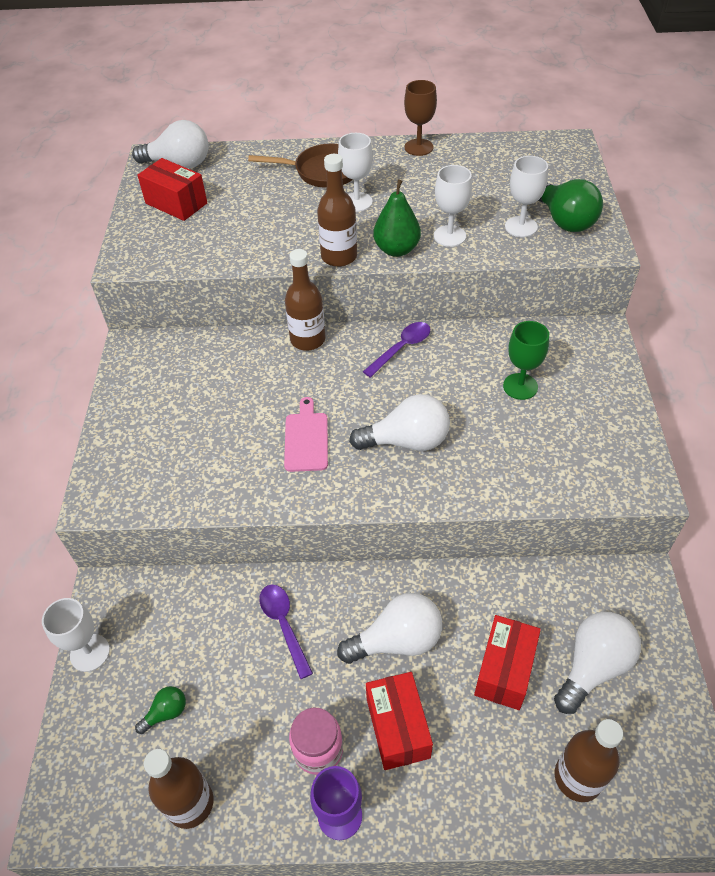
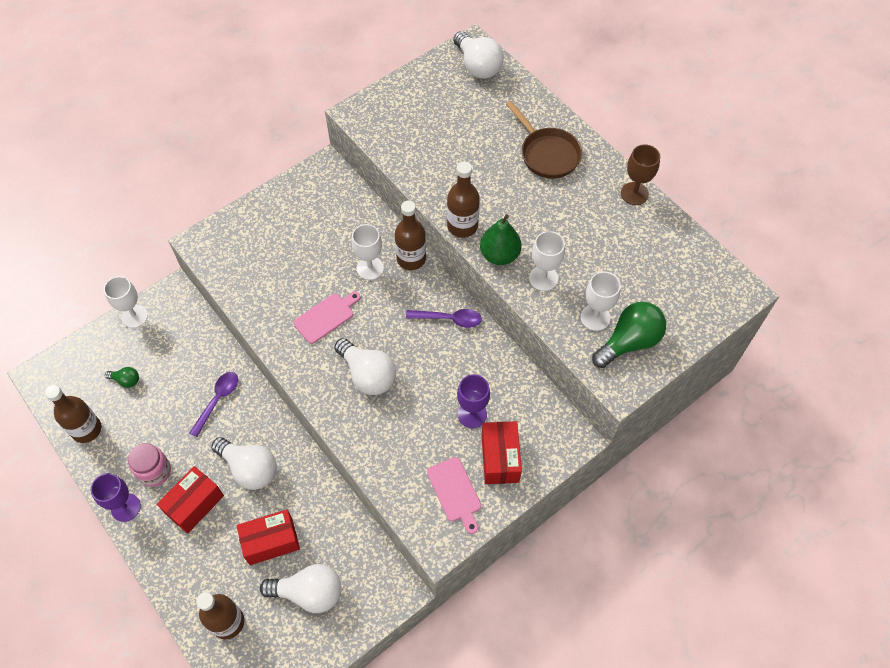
camera: 50 degrees right, 10 degrees up
red box [137,158,207,221] -> red box moved to [481,421,522,484]
white goblet [338,133,373,212] -> white goblet moved to [352,224,384,280]
green goblet [503,321,549,400] -> purple goblet [457,374,490,428]
green light bulb [538,179,603,232] -> green light bulb turned 150 degrees counterclockwise [592,302,666,368]
none -> pink cutting board [427,457,481,534]

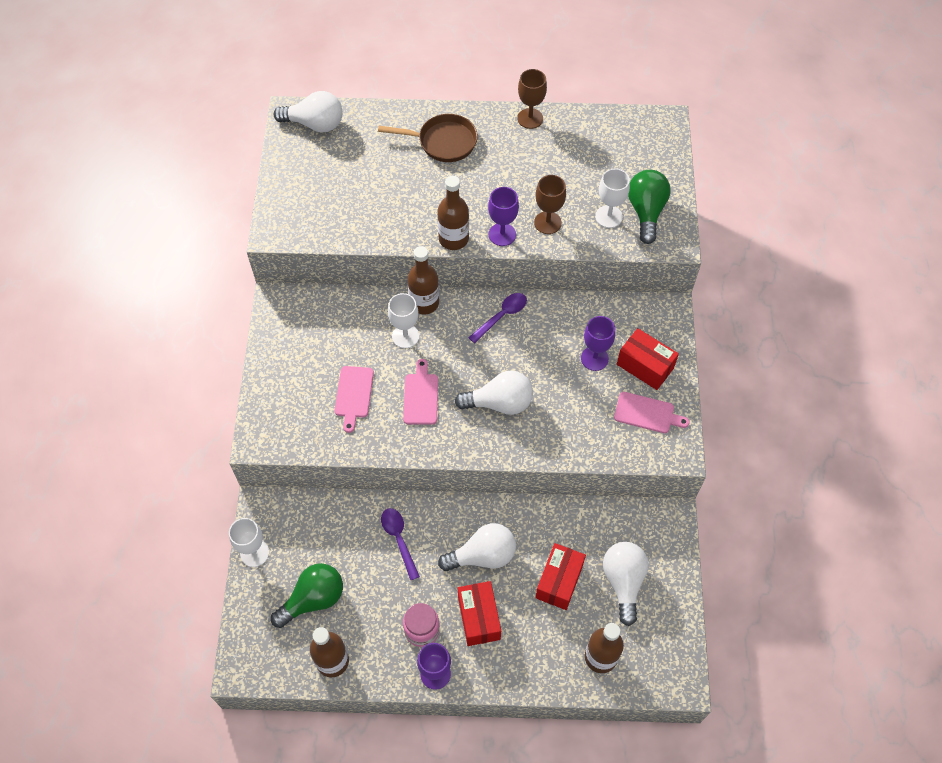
camera: 50 degrees left, 0 degrees up
green light bulb [105,367,139,388] -> green light bulb [271,563,343,628], size x2.00
white light bulb [260,564,341,613] -> white light bulb turned 45 degrees counterclockwise [603,542,649,626]
green pear [480,214,521,265] -> purple goblet [488,187,519,246]
white goblet [529,231,565,291] -> brown goblet [534,175,566,234]
none -> pink cutting board [335,366,374,433]

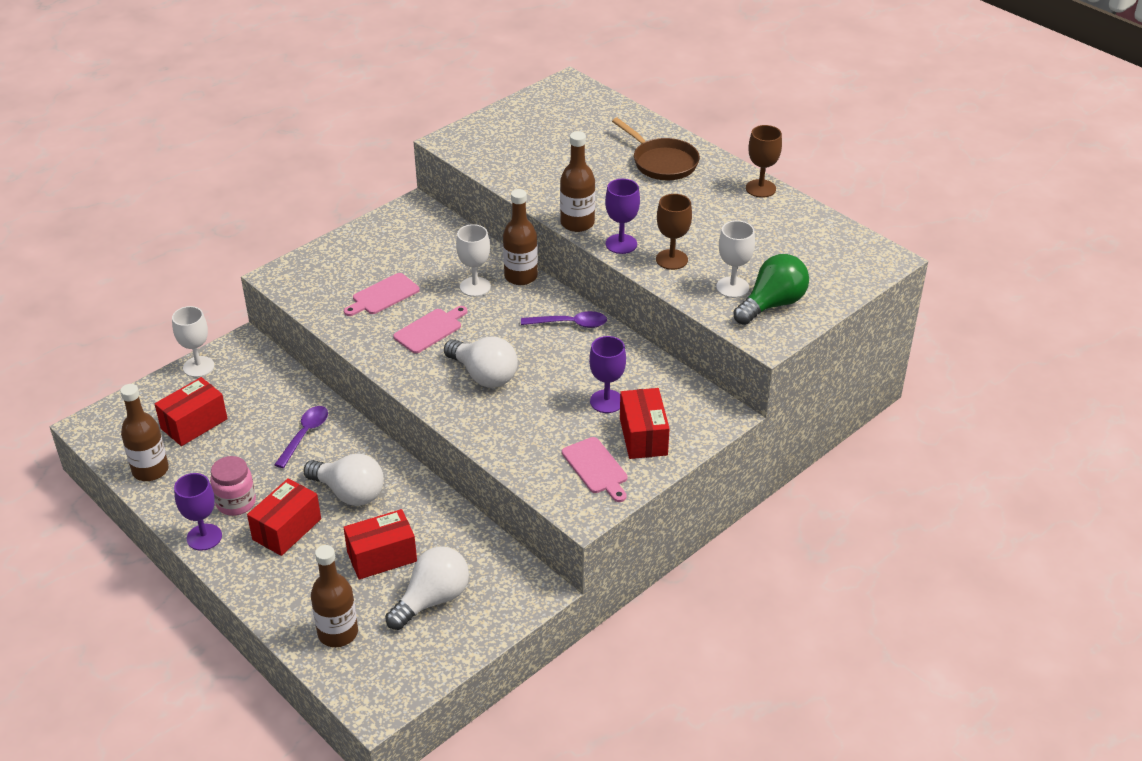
camera: 45 degrees right, 20 degrees down
green light bulb [271,563,343,628] -> red box [155,377,228,446]
white light bulb [274,91,342,133] -> none

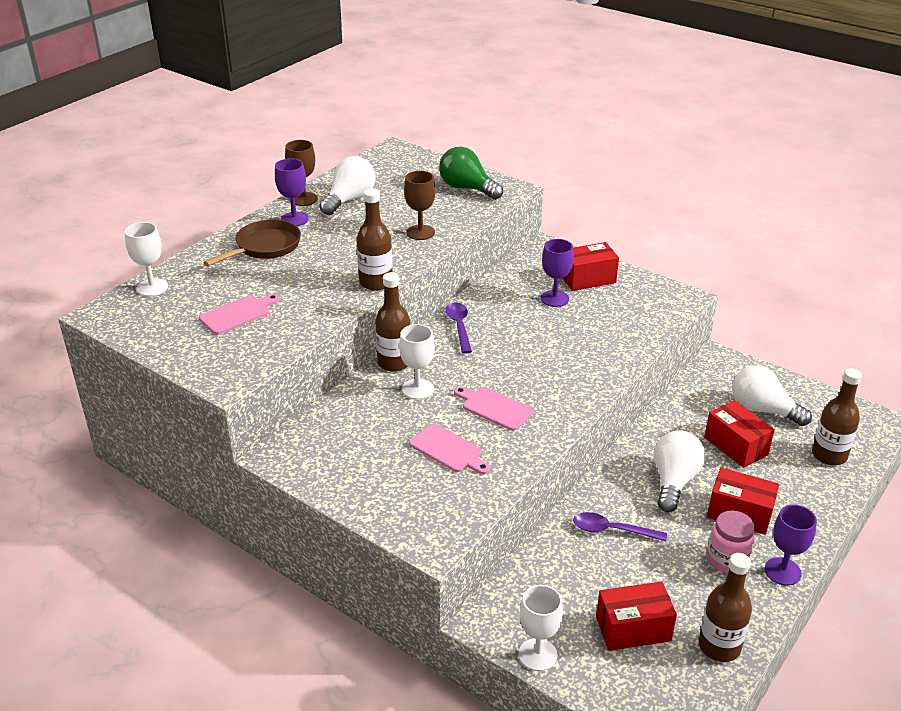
camera: 100 degrees left, 5 degrees down
red box [155,377,228,446] -> red box turned 45 degrees counterclockwise [596,581,677,651]
white light bulb [444,337,518,388] -> white light bulb moved to [319,156,375,215]
pink cutting board [562,437,627,502] -> pink cutting board moved to [199,294,280,335]
purple goblet [605,179,640,254] -> purple goblet moved to [275,158,309,226]
white goblet [716,221,755,298] -> white goblet moved to [125,222,168,296]

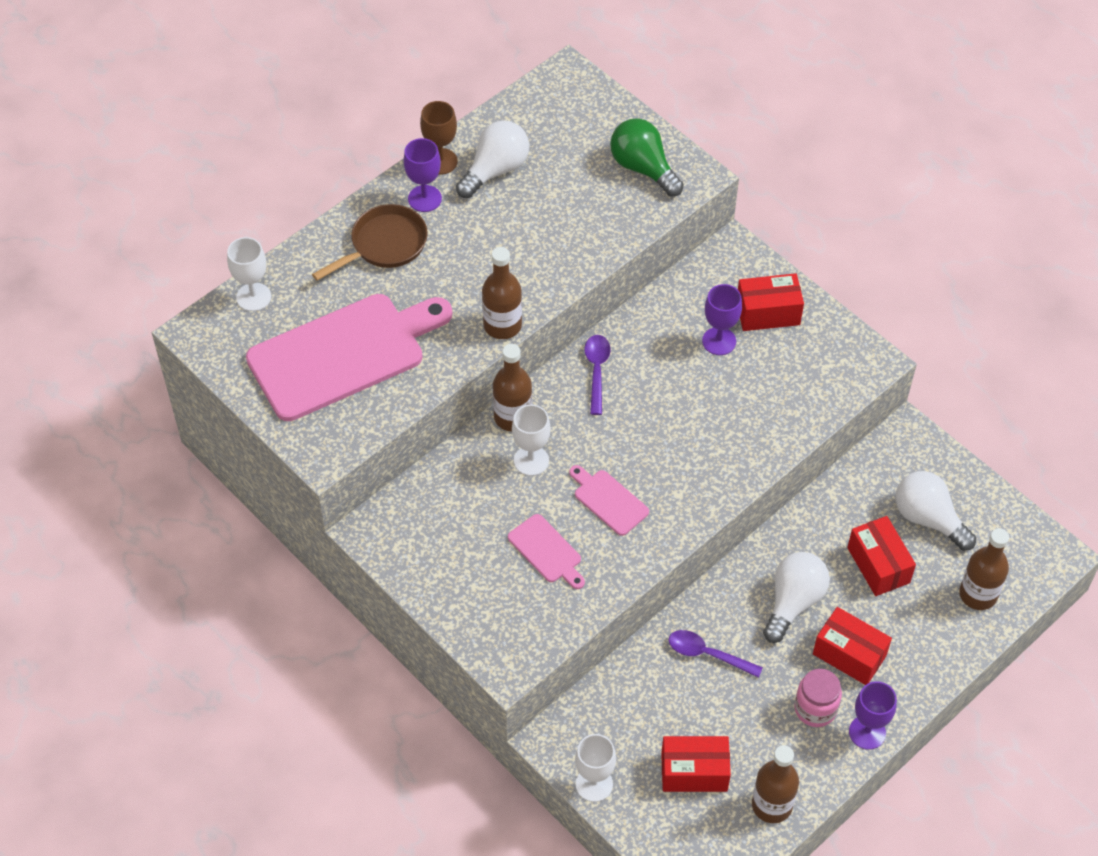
camera: 10 degrees right, 20 degrees up
pink cutting board [199,294,280,335] -> pink cutting board [246,294,452,421], size x2.29
brown goblet [404,171,436,240] -> none

